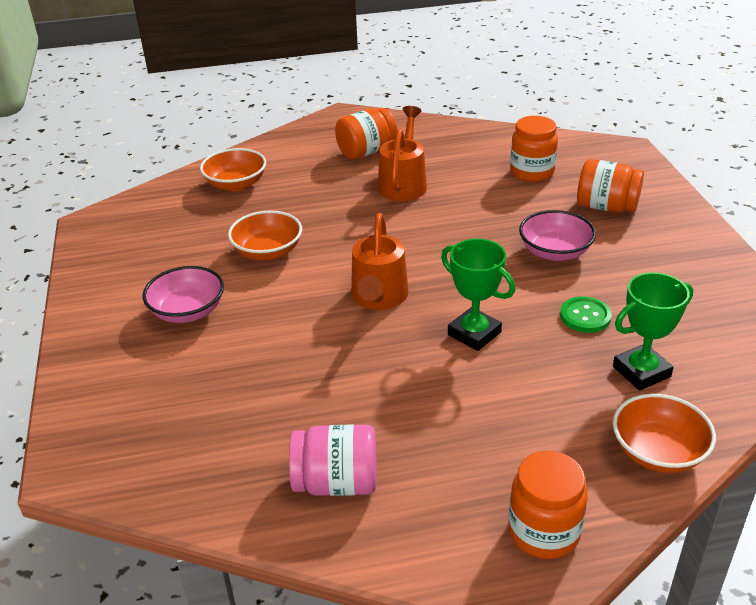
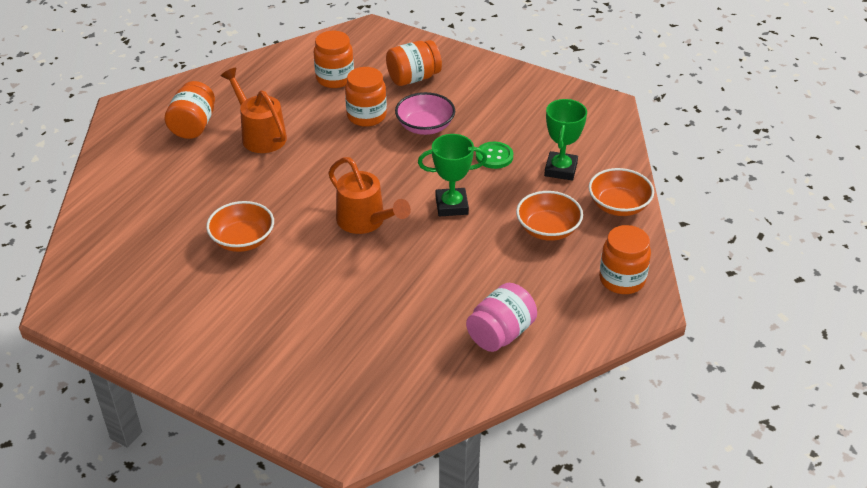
camera: 50 degrees left, 5 degrees up
pink bowl [143,266,224,323] -> none
orange bowl [200,148,266,191] -> orange bowl moved to [516,191,583,241]
none -> orange jar [345,67,387,127]

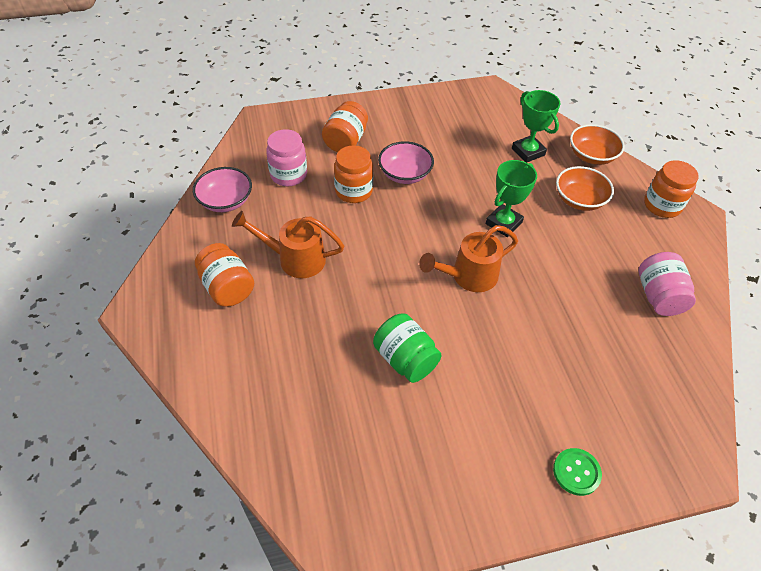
camera: 45 degrees left, 10 degrees up
orange bowl [206,201,274,252] -> green jar [373,313,442,383]
orange jar [314,31,354,88] -> pink jar [266,129,307,186]
orange watering can [328,157,411,234] -> orange watering can turned 150 degrees clockwise [419,225,518,292]
green button [476,142,513,169] -> green button moved to [553,448,602,496]
none -> pink bowl [193,167,252,212]

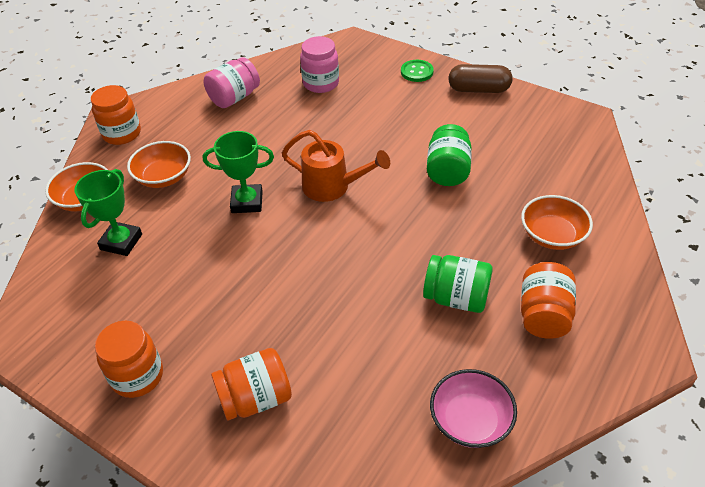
camera: 130 degrees left, 5 degrees down
orange watering can [232,211,344,278] -> green jar [423,255,493,313]
pink jar [266,129,307,186] -> pink jar moved to [300,36,339,93]
orange jar [334,145,373,203] -> orange jar moved to [95,321,163,398]
pink bowl [378,141,434,184] -> none
none -> brown capsule [448,64,512,93]
none -> orange bowl [521,195,593,250]

